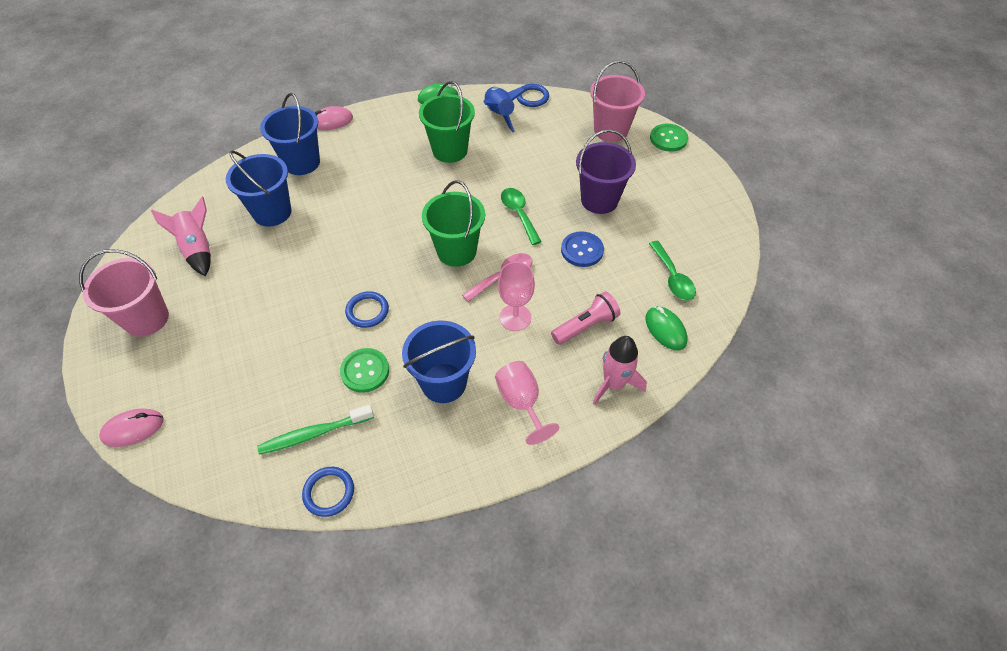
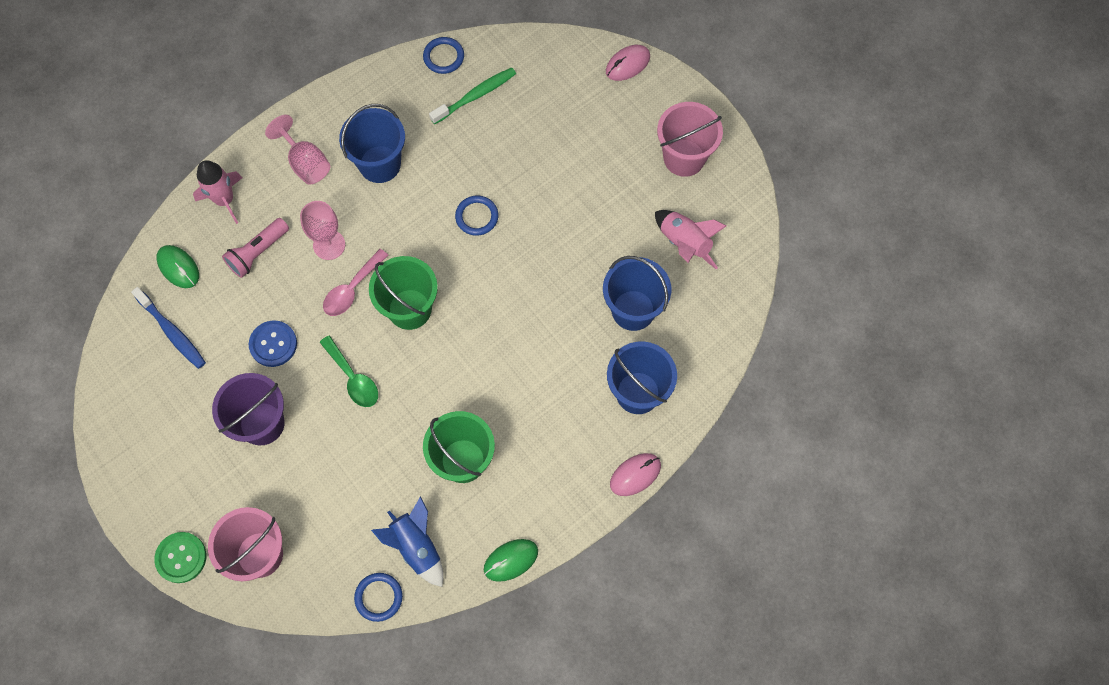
camera: 165 degrees right, 15 degrees up
green button [340,348,389,393] -> none
green spoon [649,241,696,300] -> blue toothbrush [131,287,206,369]

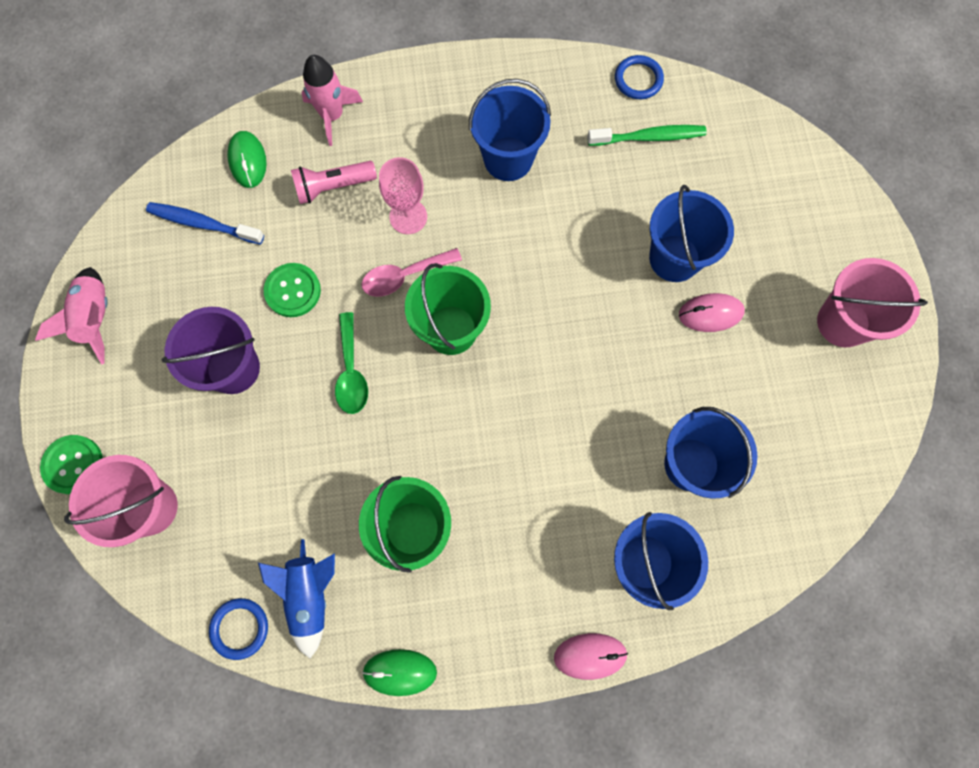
camera: 30 degrees right, 5 degrees up
blue toothbrush [131,287,206,369] -> blue toothbrush turned 120 degrees clockwise [146,202,264,244]
blue button [249,320,297,367] -> green button [264,263,321,317]
pink goblet [265,115,330,185] -> none
blue ring [455,196,498,236] -> none
pink mouse [606,45,650,81] -> pink mouse moved to [679,293,745,332]
pink rocket [655,210,726,269] -> pink rocket moved to [35,267,108,365]
none -> blue bucket [649,185,734,282]

